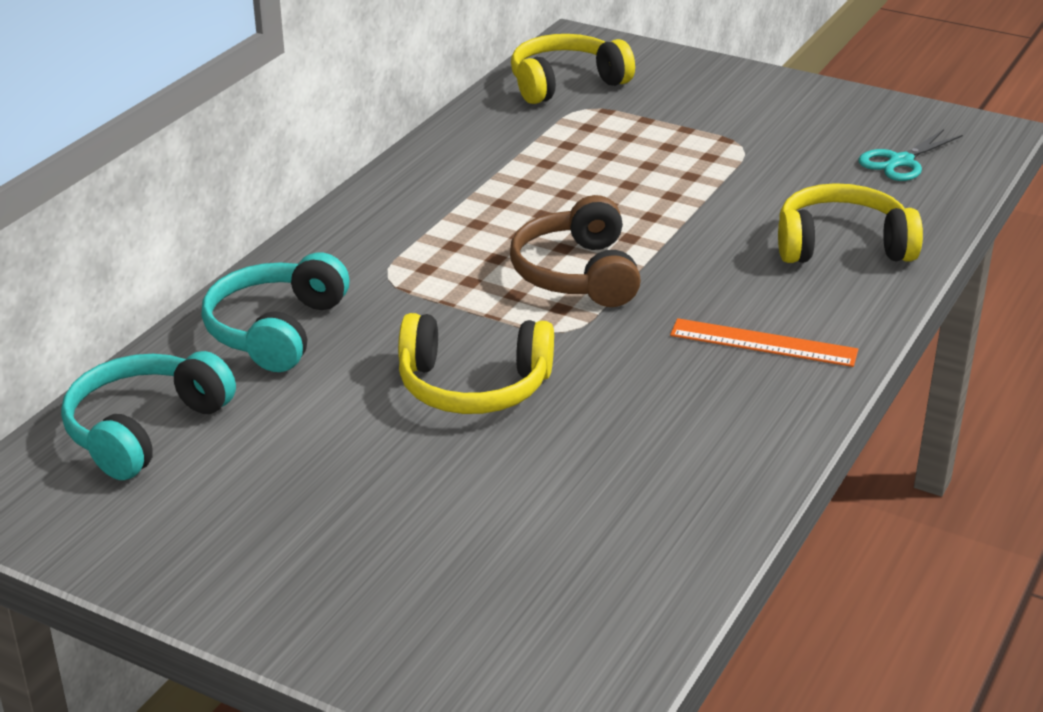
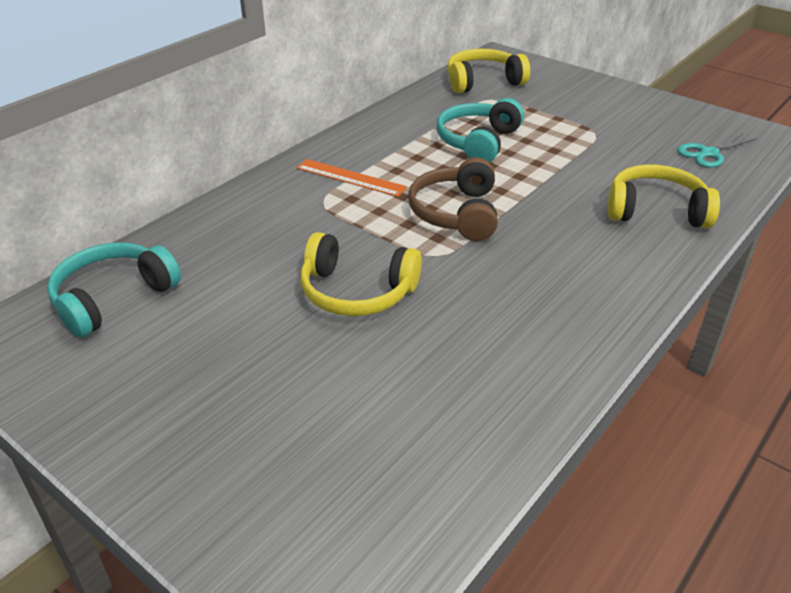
camera: 10 degrees right, 5 degrees up
turquoise headphones [201,252,349,372] -> turquoise headphones moved to [437,98,524,162]
orange ruler [670,318,858,367] -> orange ruler moved to [297,159,407,197]

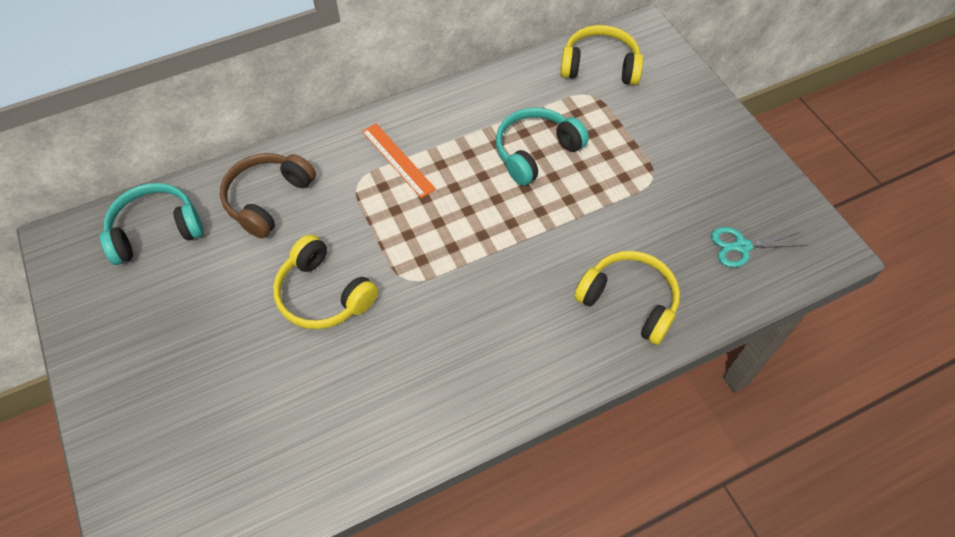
camera: 25 degrees right, 20 degrees up
brown headphones [408,157,498,241] -> brown headphones moved to [220,153,316,239]

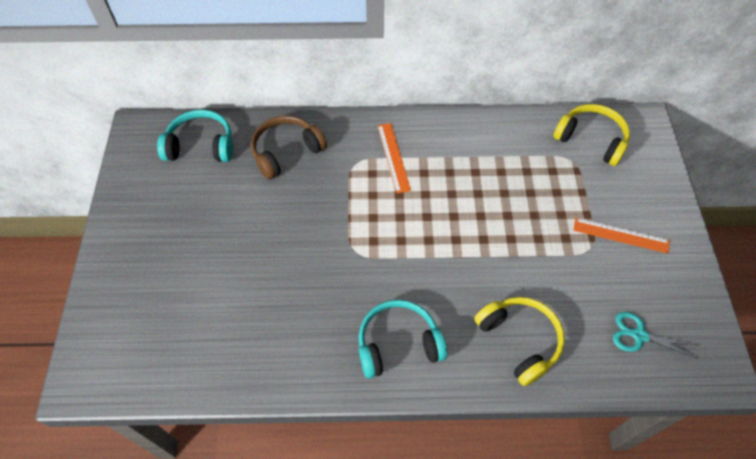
camera: 25 degrees right, 0 degrees up
yellow headphones [273,234,378,329] -> none
turquoise headphones [496,108,589,186] -> turquoise headphones moved to [358,300,447,379]
none -> orange ruler [573,218,670,254]

